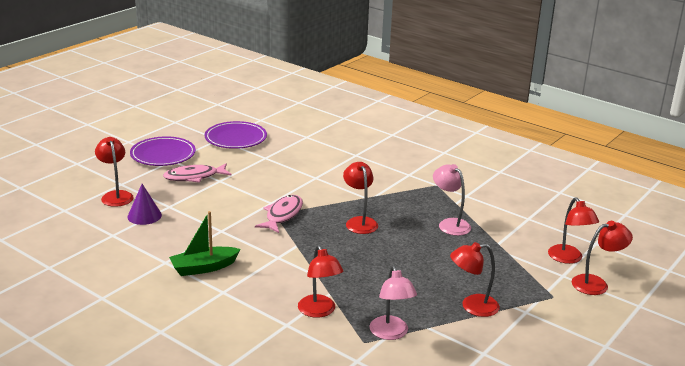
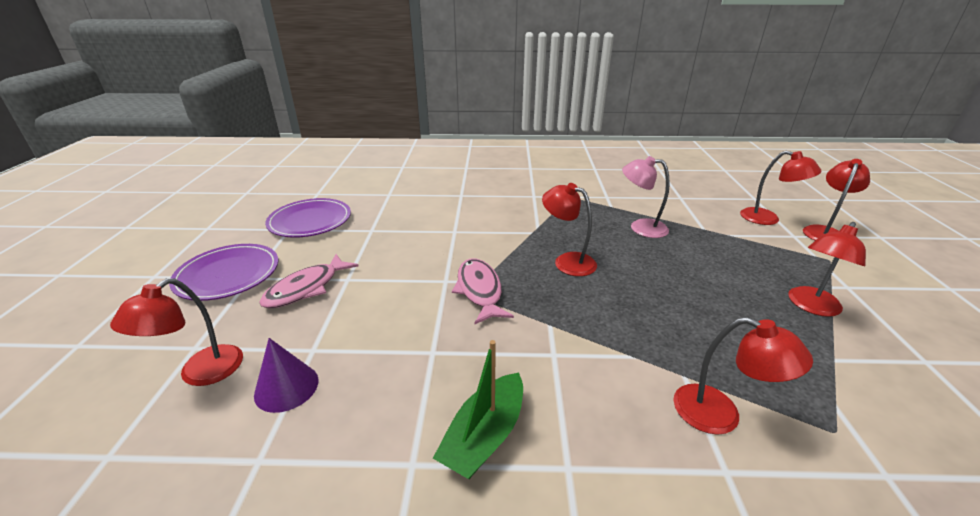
camera: 35 degrees left, 5 degrees up
red lamp [95,137,134,207] -> red lamp turned 90 degrees counterclockwise [110,278,243,386]
pink lamp [369,266,417,340] -> none

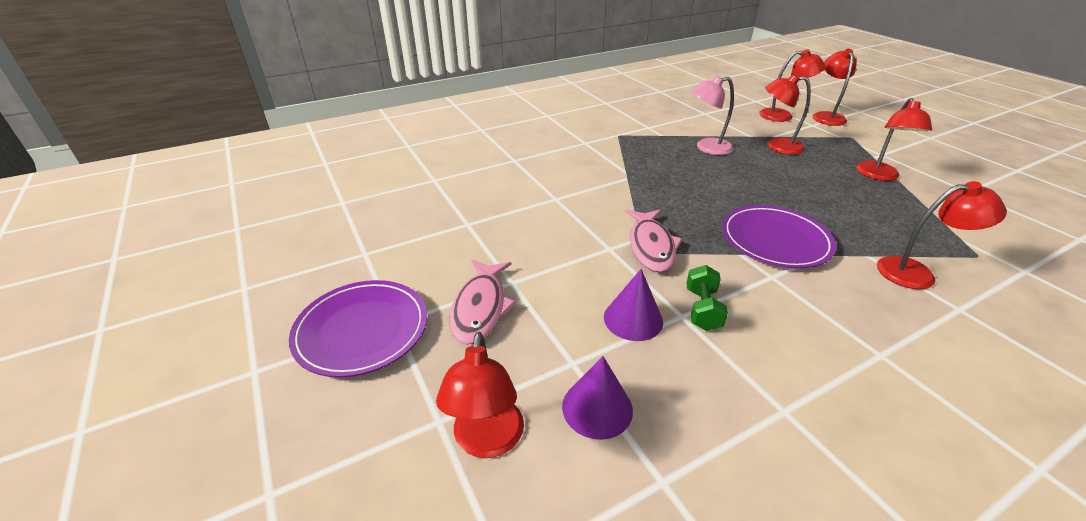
camera: 30 degrees left, 5 degrees up
purple plate [265,198,351,238] -> purple plate moved to [722,205,836,269]
green boat [433,340,523,479] -> none
pink fish [452,258,514,324] -> pink fish turned 135 degrees counterclockwise [625,209,682,273]
red lamp [542,183,597,276] -> red lamp moved to [765,74,811,155]
none -> purple cone [604,269,663,341]
none -> green dumbbell [686,265,728,331]

